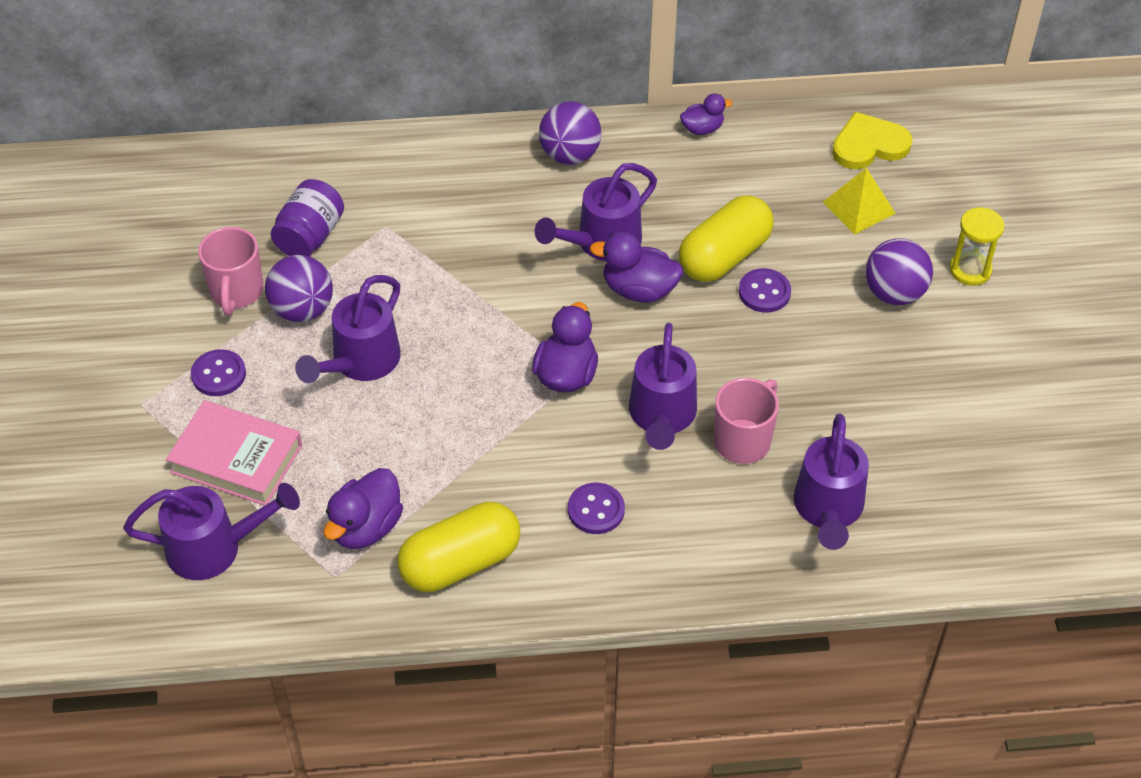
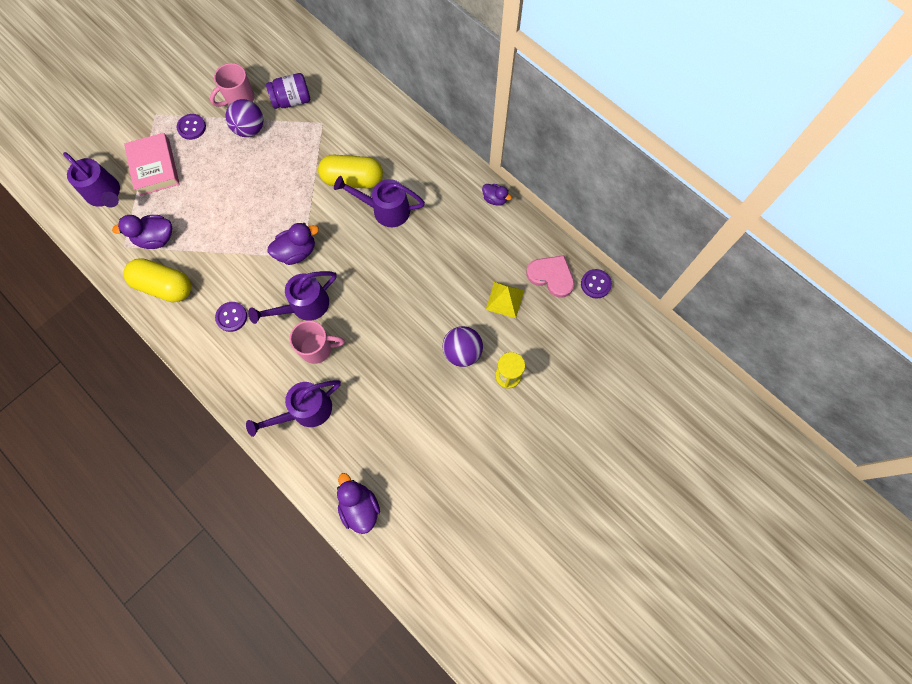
camera: 50 degrees right, 20 degrees up
purple watering can [295,275,401,383] -> none
purple ball [539,101,602,165] -> none
purple duck [590,232,683,303] -> purple duck moved to [337,473,380,534]
yellow capsule [679,195,774,282] -> yellow capsule moved to [318,155,383,189]
purple button [739,268,791,313] -> purple button moved to [581,269,612,299]
yellow heart [832,112,913,169] -> pink heart [526,255,574,298]

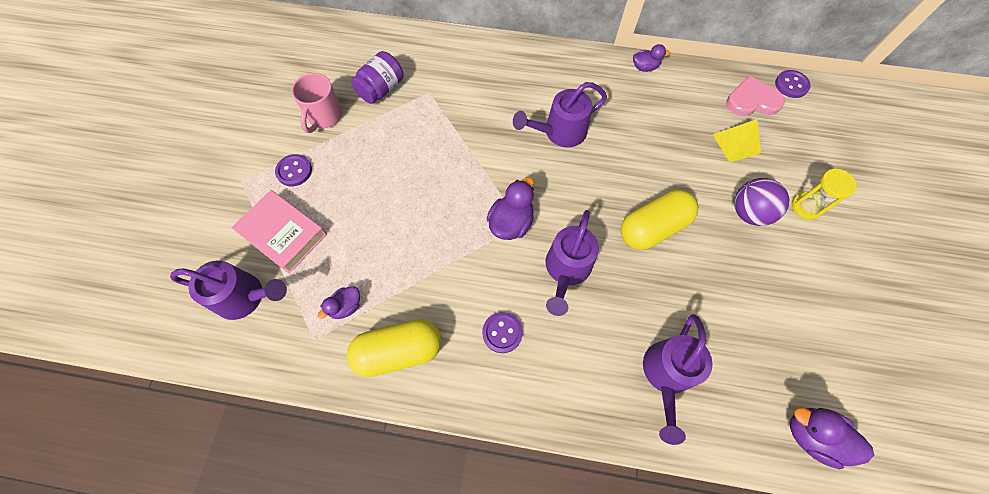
camera: 35 degrees left, 5 degrees down
purple duck [112,215,172,249] -> purple duck [318,286,360,319], size x0.62
purple ball [225,99,263,137] -> none
pink mug [290,320,345,364] -> none
yellow capsule [318,155,383,189] -> yellow capsule moved to [621,190,698,250]

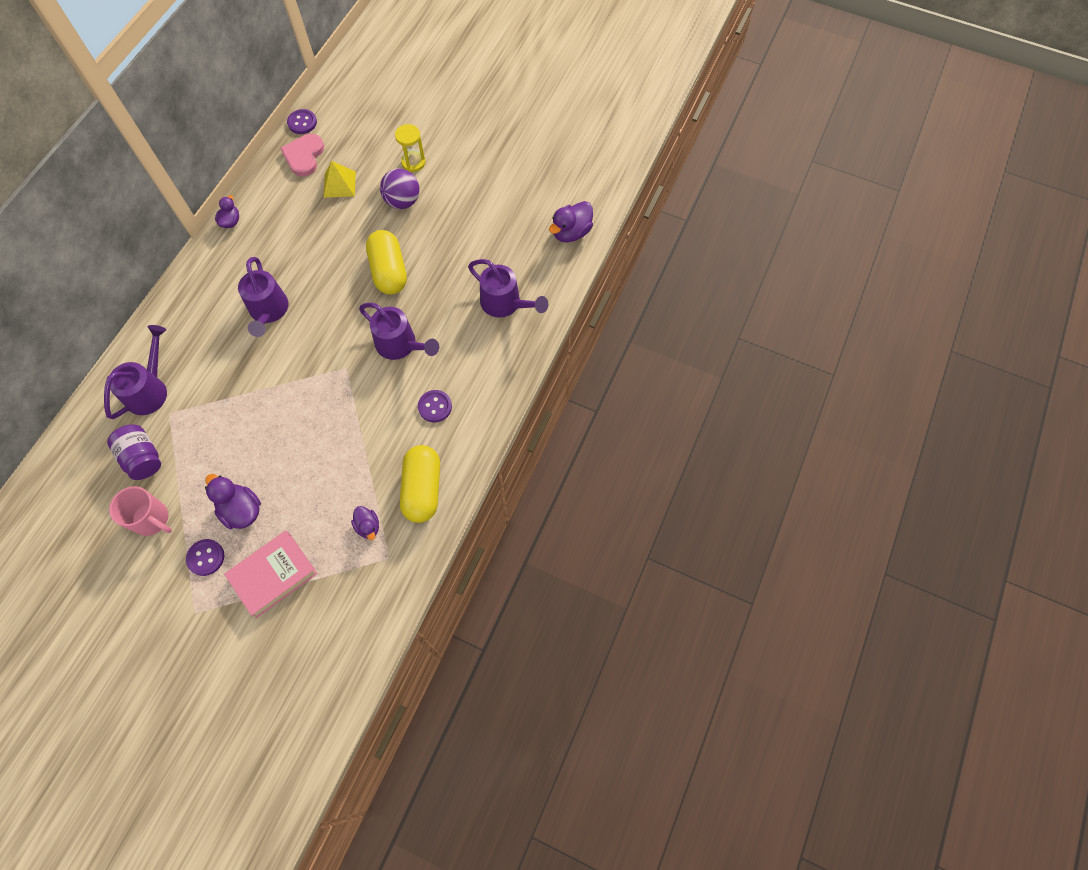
camera: 75 degrees left, 0 degrees up
purple watering can [170,260,287,320] -> purple watering can moved to [104,325,167,419]
purple duck [486,177,534,240] -> purple duck moved to [205,474,261,529]

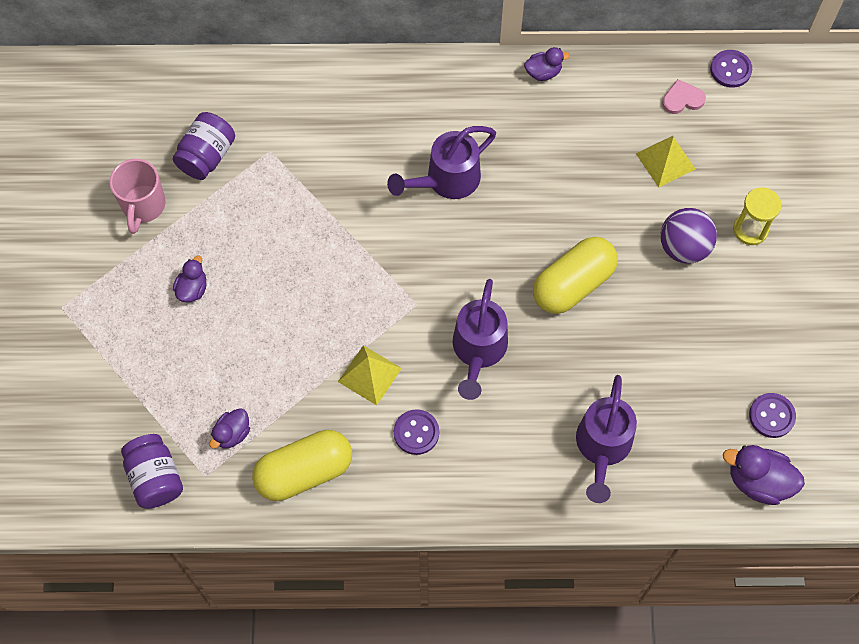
camera: 65 degrees right, 0 degrees up
purple watering can [104,325,167,419] -> none
purple button [186,539,224,576] -> purple button moved to [749,393,796,438]
purple duck [205,474,261,529] -> purple duck [173,256,207,302], size x0.62
pink book [224,531,318,618] -> none
pink heart [280,134,324,176] -> pink heart [662,79,706,114], size x0.63
none -> purple jar [121,434,183,509]
none -> yellow pyramid [338,345,402,405]

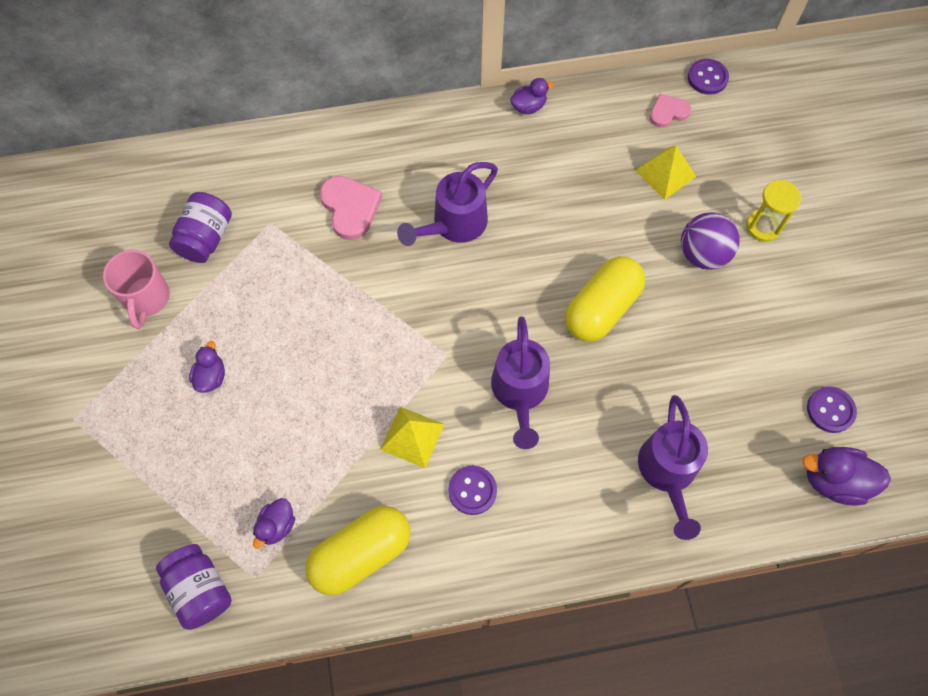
camera: 10 degrees left, 0 degrees up
none -> pink heart [319,176,382,240]

